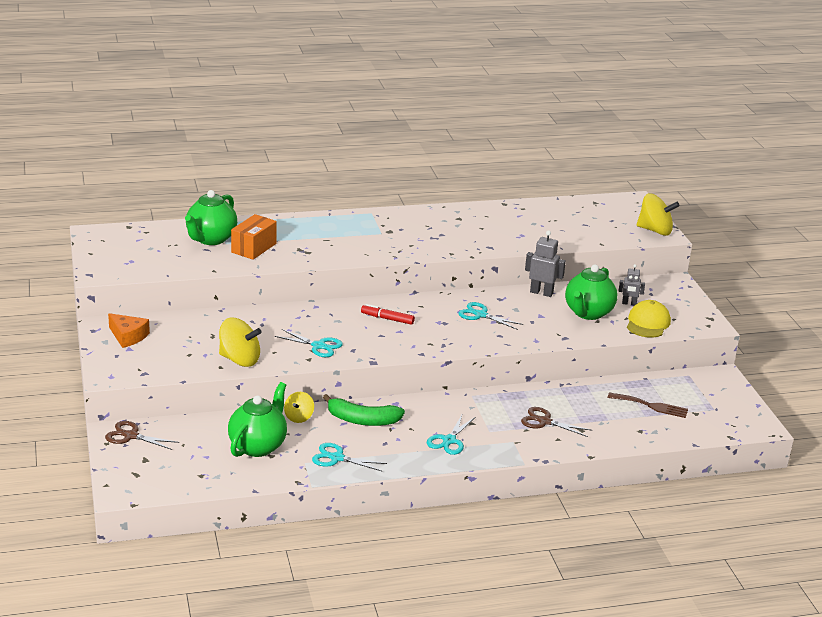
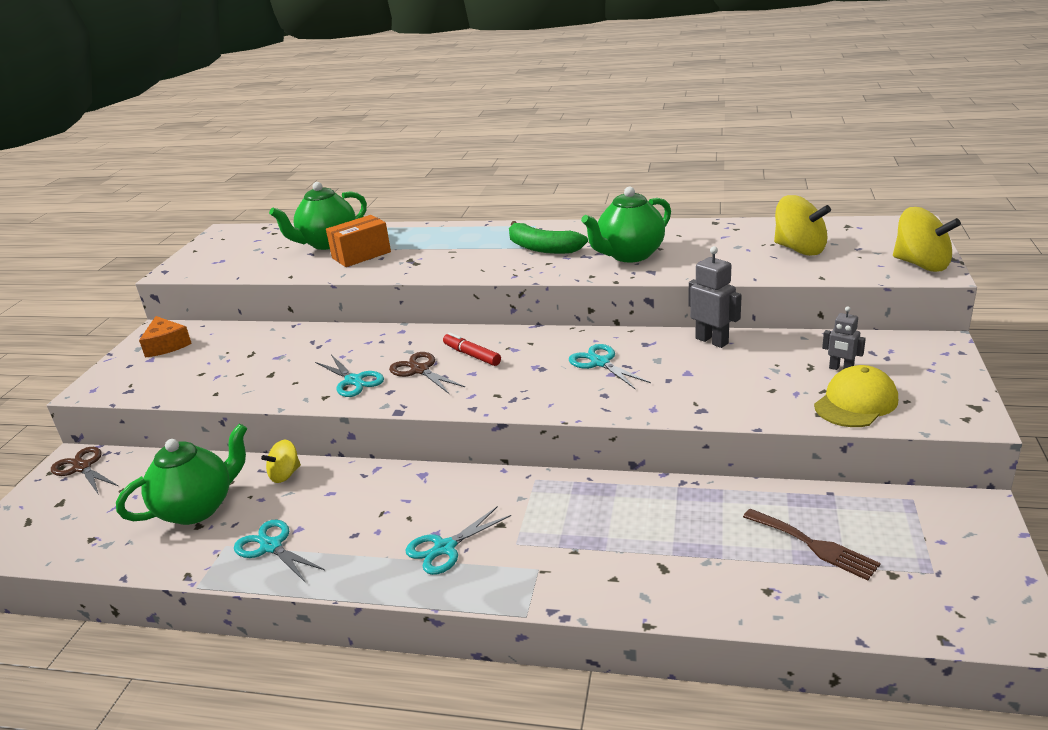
camera: 30 degrees right, 0 degrees up
yellow spinning top [219,318,261,367] -> yellow spinning top moved to [774,195,831,256]
green banana [323,394,405,426] -> green banana moved to [509,221,588,254]
brown scissors [521,407,591,437] -> brown scissors moved to [389,352,465,394]
green teapot [565,265,617,320] -> green teapot moved to [581,186,671,262]

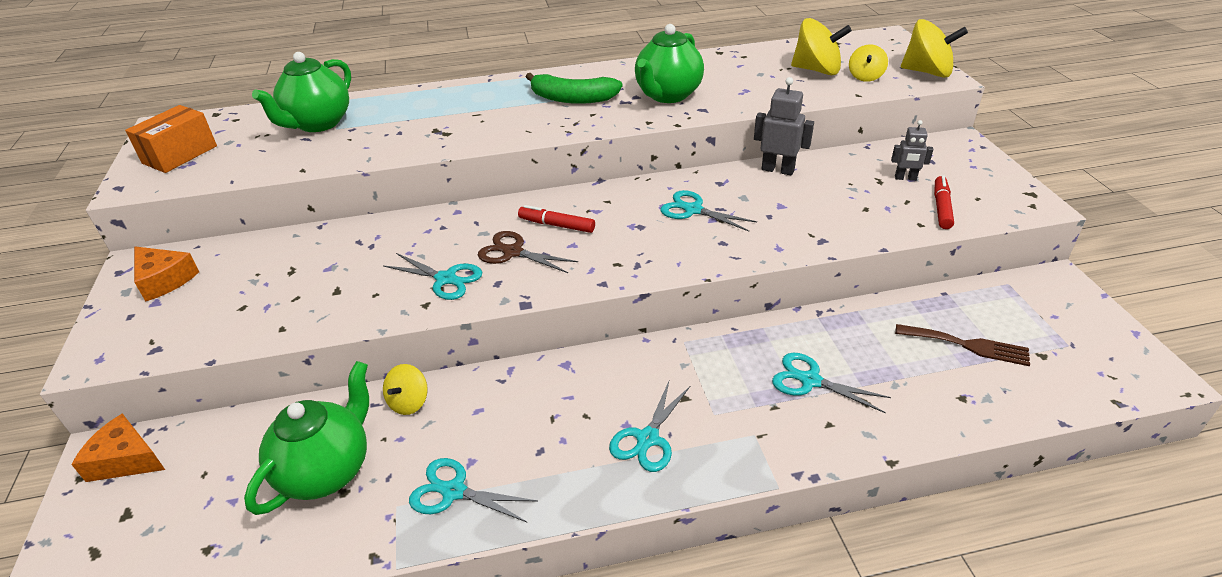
camera: 25 degrees left, 10 degrees up
brown scissors [51,447,118,495] -> orange cheese [71,413,165,482]
orange box [326,215,391,267] -> orange box moved to [125,105,217,173]
yellow cap [814,365,898,427] -> red marker [934,175,954,229]
none -> turquoise scissors [772,352,891,413]
none -> yellow spinning top [849,45,888,82]

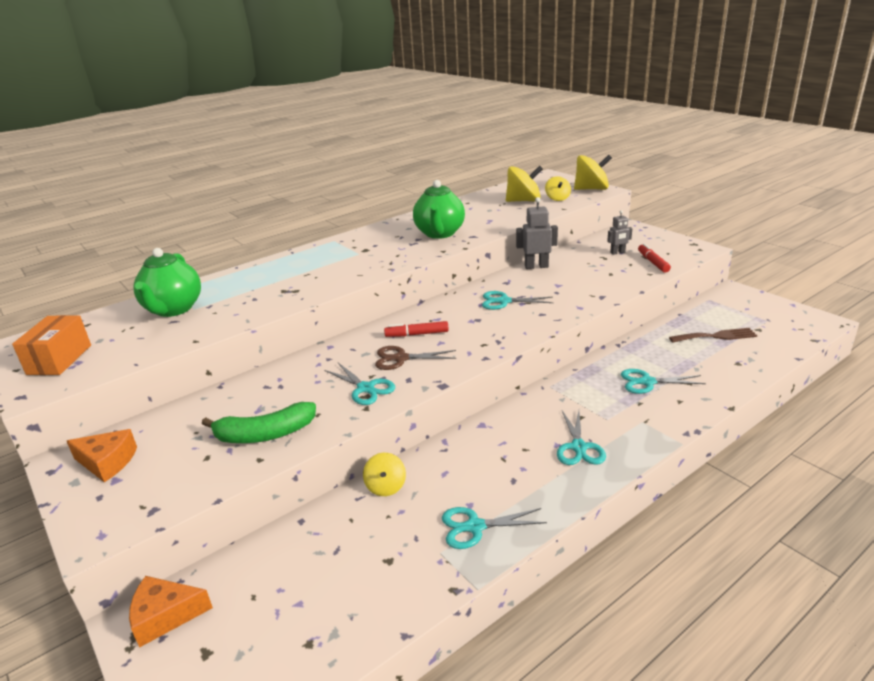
camera: 25 degrees left, 10 degrees down
green teapot [244,361,369,515] -> none
turquoise scissors [383,253,482,300] -> turquoise scissors turned 45 degrees clockwise [324,363,395,405]
green banana [526,73,622,104] -> green banana moved to [202,402,316,443]

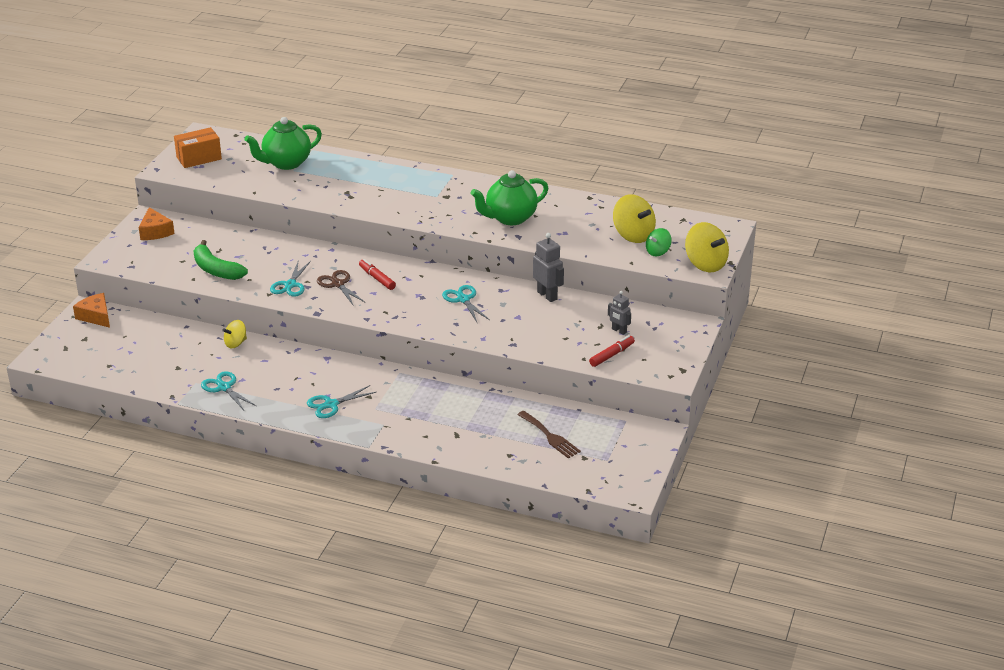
camera: 55 degrees right, 5 degrees up
yellow spinning top [545,176,571,201] -> green spinning top [646,228,672,256]
turquoise scissors [621,369,706,394] -> none

